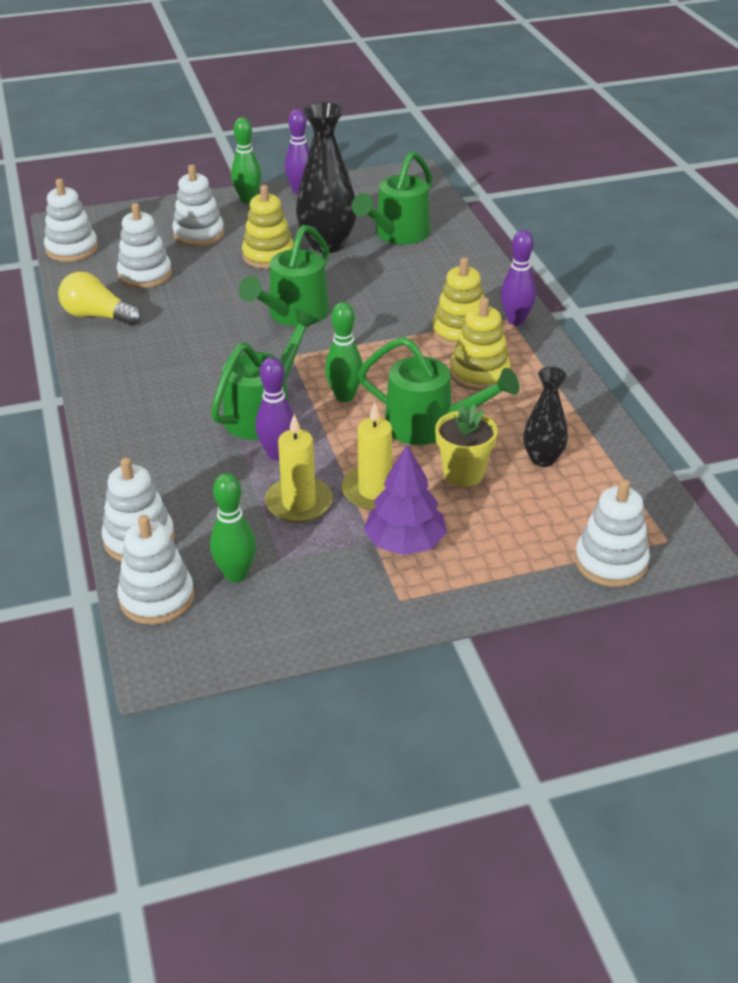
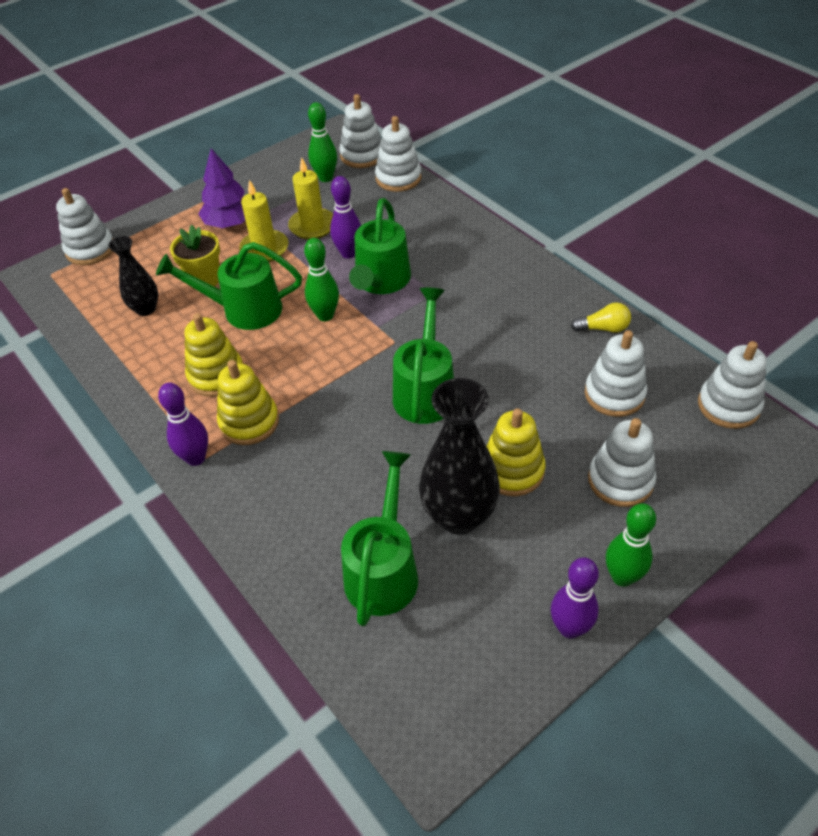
camera: 160 degrees right, 10 degrees up
yellow light bulb [58,272,142,326] -> yellow light bulb [571,303,631,333], size x0.67

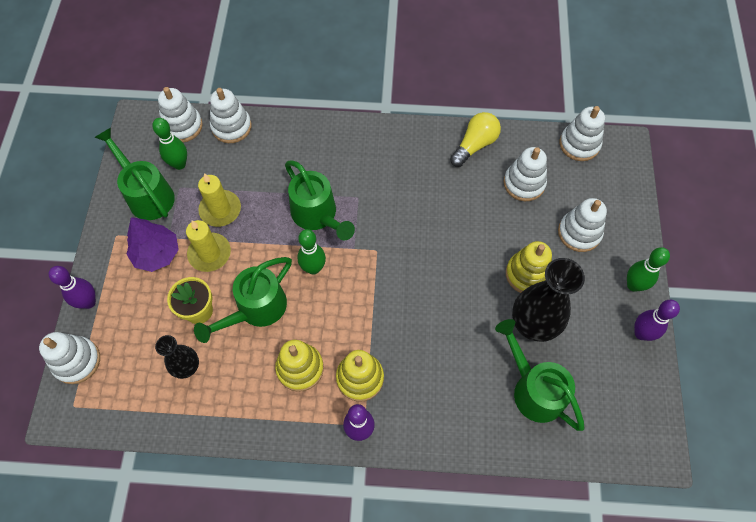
camera: 50 degrees left, 15 degrees up
purple bowling pin [330,176,361,259] -> purple bowling pin moved to [49,266,96,309]
green watering can [393,288,454,424] -> green watering can moved to [95,128,175,220]
yellow light bulb [571,303,631,333] -> yellow light bulb [450,112,501,167], size x1.50

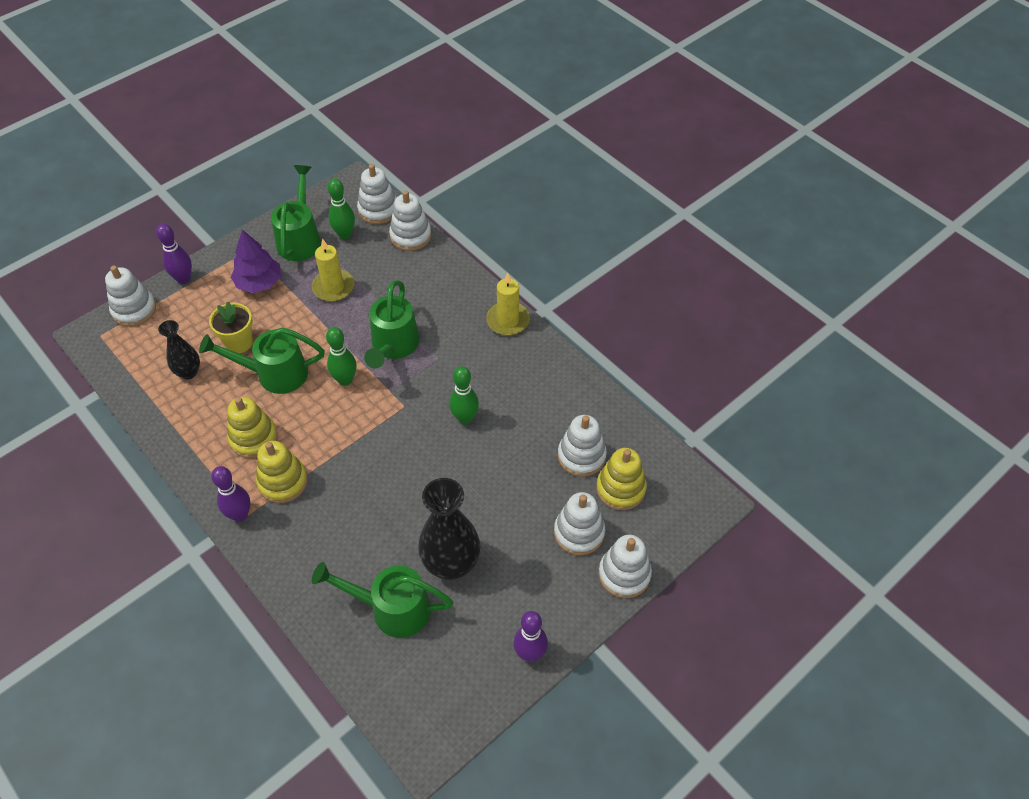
camera: 45 degrees right, 10 degrees down
yellow candle [186,220,231,272] -> yellow candle moved to [486,273,530,335]
yellow light bulb [450,112,501,167] -> none
green watering can [495,319,584,431] -> green watering can turned 90 degrees counterclockwise [312,562,453,638]
yellow stacking toy [506,241,552,293] -> yellow stacking toy moved to [596,448,647,510]
white stacking toy [560,106,605,161] -> white stacking toy moved to [598,535,652,598]
green bowling pin [627,247,670,292] -> green bowling pin moved to [449,366,479,424]

